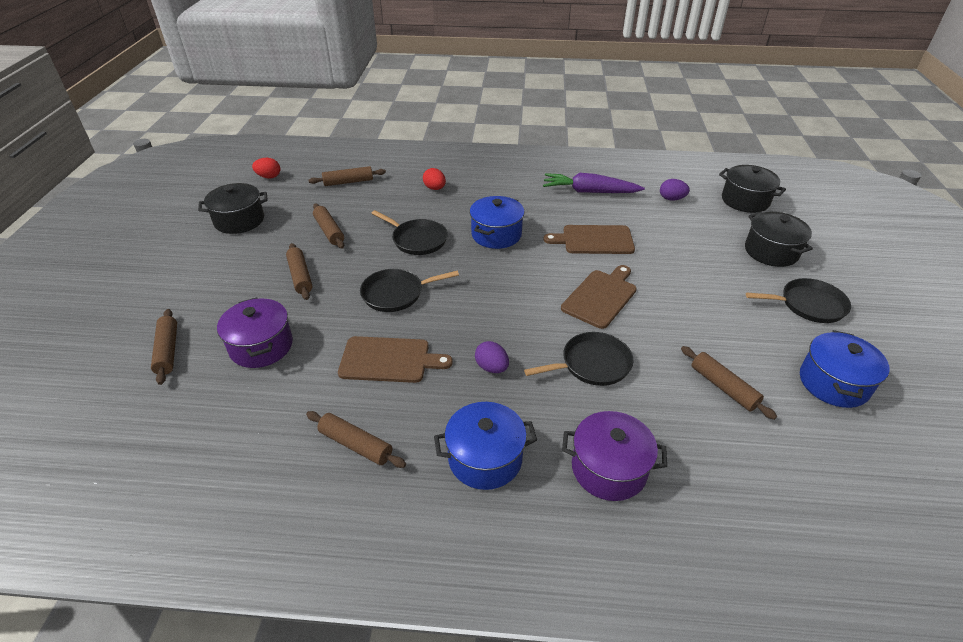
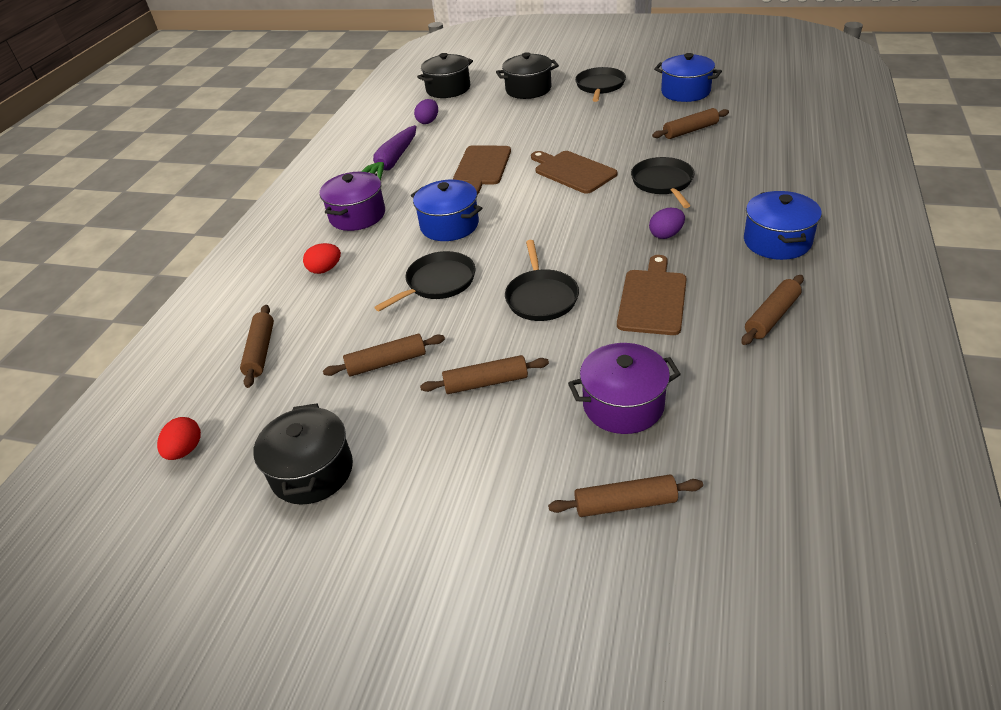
camera: 75 degrees left, 0 degrees up
purple pot [562,411,667,501] -> purple pot moved to [320,172,385,231]

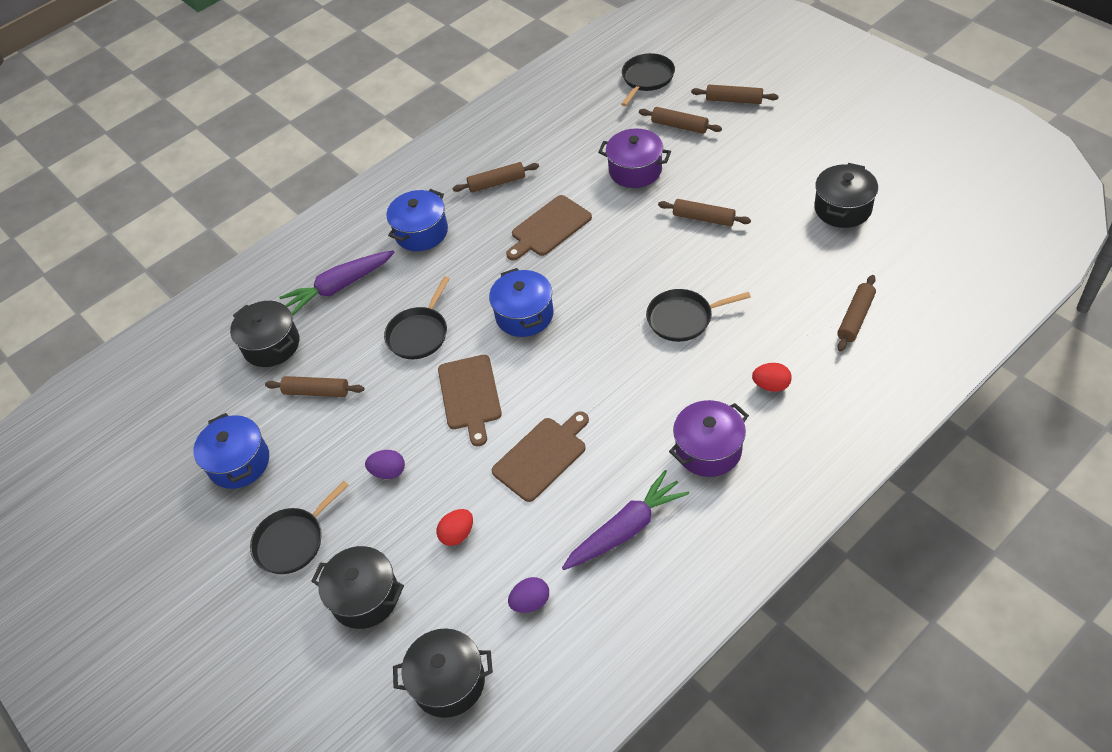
camera: 145 degrees left, 10 degrees up
red egg [157,417,201,460] -> red egg moved to [437,509,473,546]
brown rolling pin [323,334,445,377] -> brown rolling pin moved to [691,85,778,104]
blue pot [411,180,482,241] -> blue pot moved to [489,268,554,337]
black pan [505,240,579,321] -> black pan moved to [621,53,675,106]
purple egg [649,208,685,239] -> purple egg moved to [365,450,405,479]
none -> black pot [230,301,299,367]
none -> purple carrot [279,250,395,316]

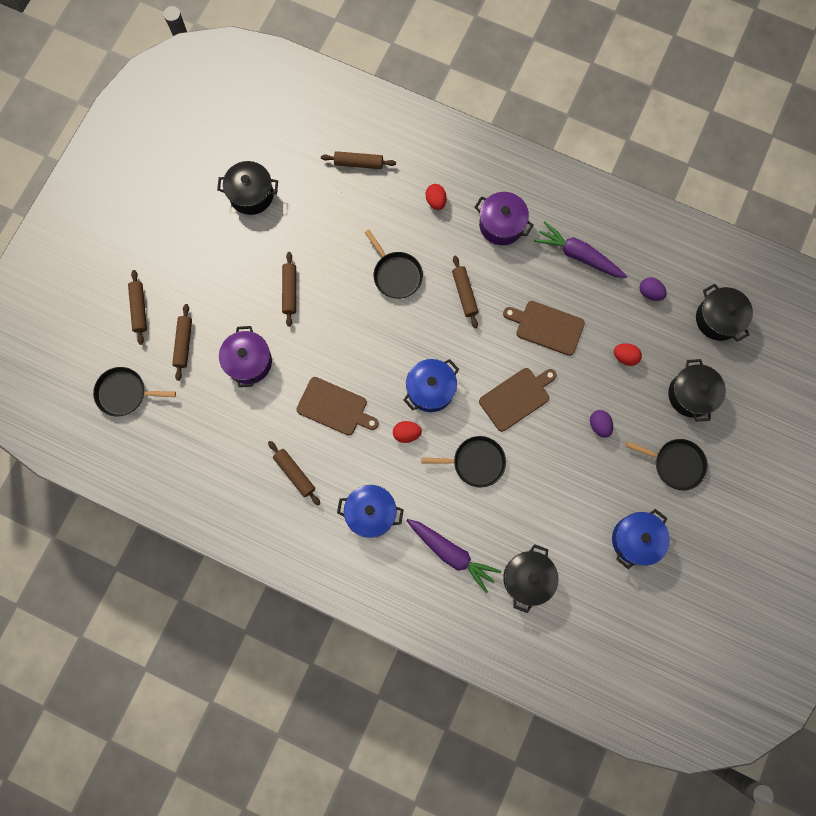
camera: 120 degrees left, 25 degrees up
brown rolling pin [265,376,364,397] -> brown rolling pin moved to [452,256,479,328]
none -> red egg [393,421,422,443]

